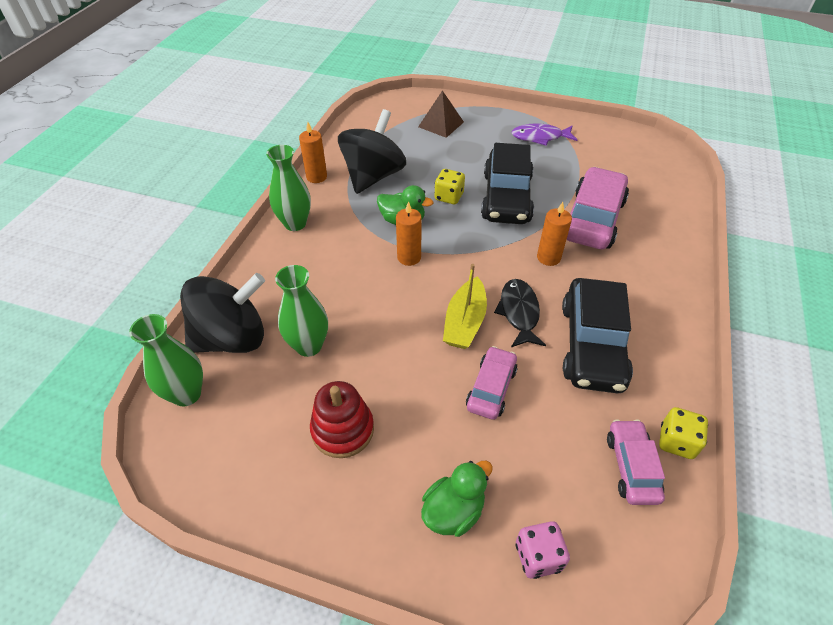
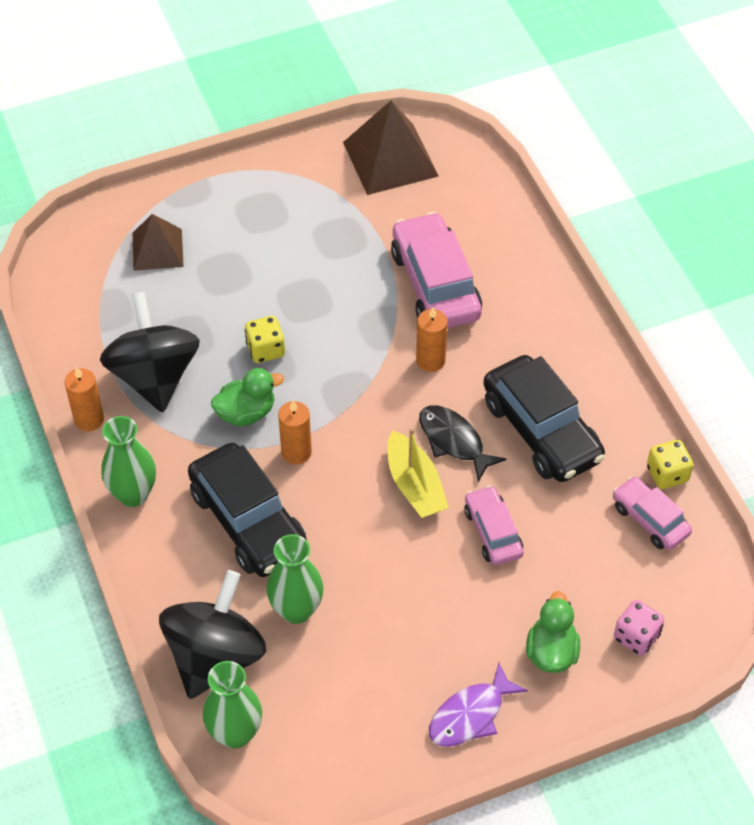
camera: 40 degrees left, 5 degrees up
red stacking toy [310,381,374,458] -> none
black car [481,143,534,224] -> black car moved to [188,443,307,577]
purple fish [511,123,577,146] -> purple fish moved to [429,663,528,747]
none -> brown pyramid [343,101,439,195]

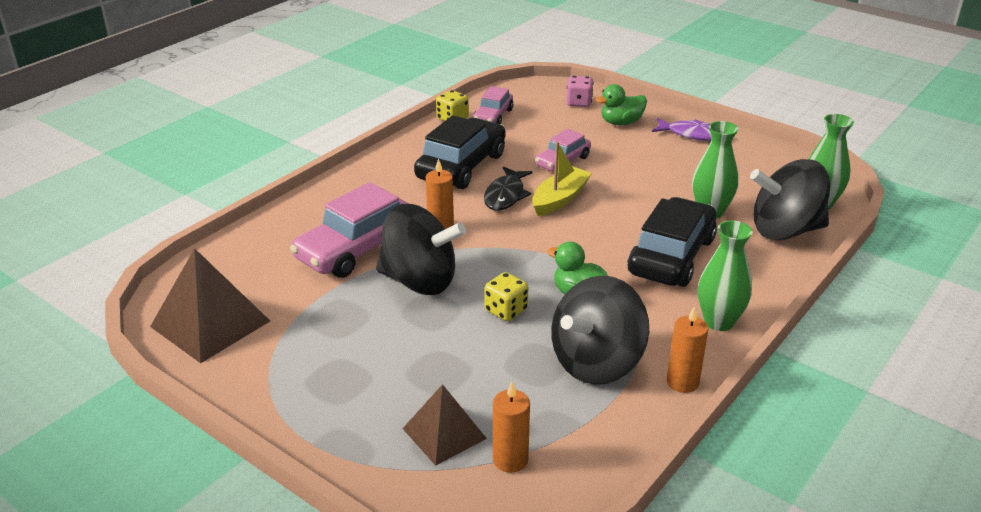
camera: 120 degrees left, 20 degrees down
orange candle [278,401,312,465] -> orange candle moved to [493,382,530,473]
none -> black spinning top [376,204,466,295]

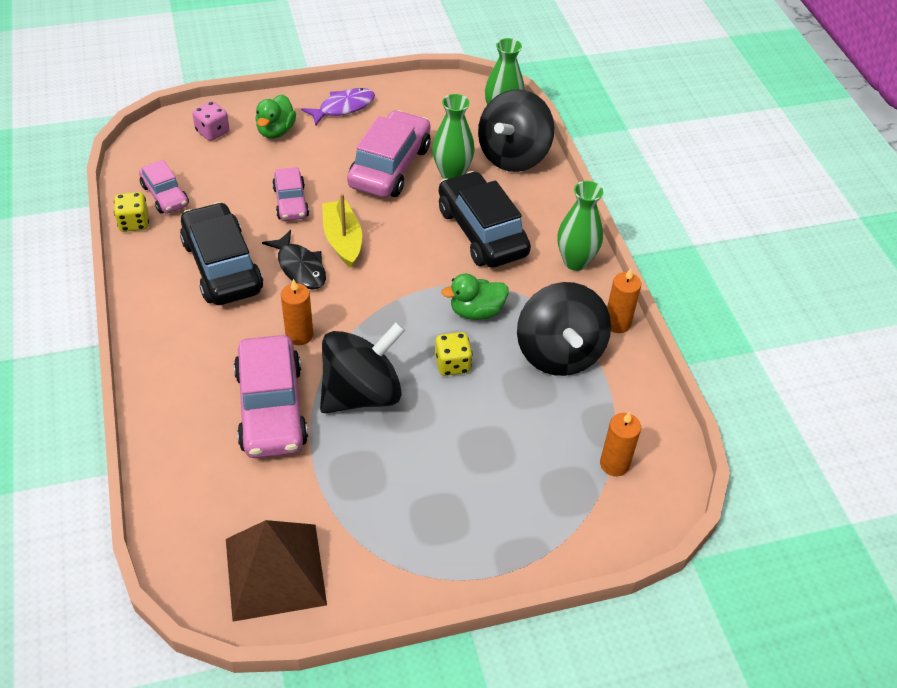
camera: 55 degrees left, 15 degrees up
brown pyramid [402,384,487,466] -> none
none -> pink car [347,110,430,198]

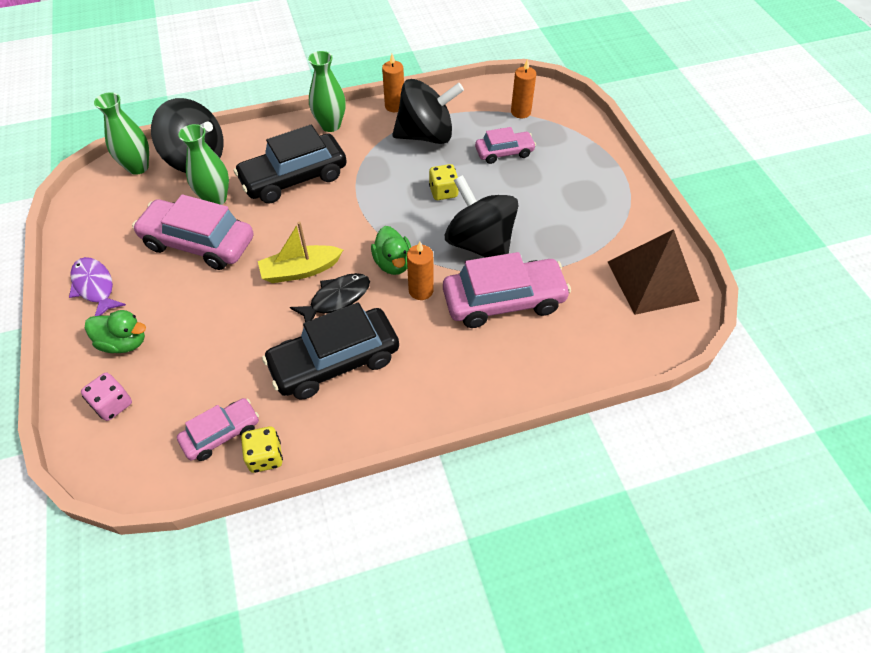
camera: 90 degrees left, 5 degrees up
pink car [272,167,309,221] -> pink car moved to [475,127,536,164]
green duck [441,274,509,320] -> green duck moved to [371,226,411,275]

